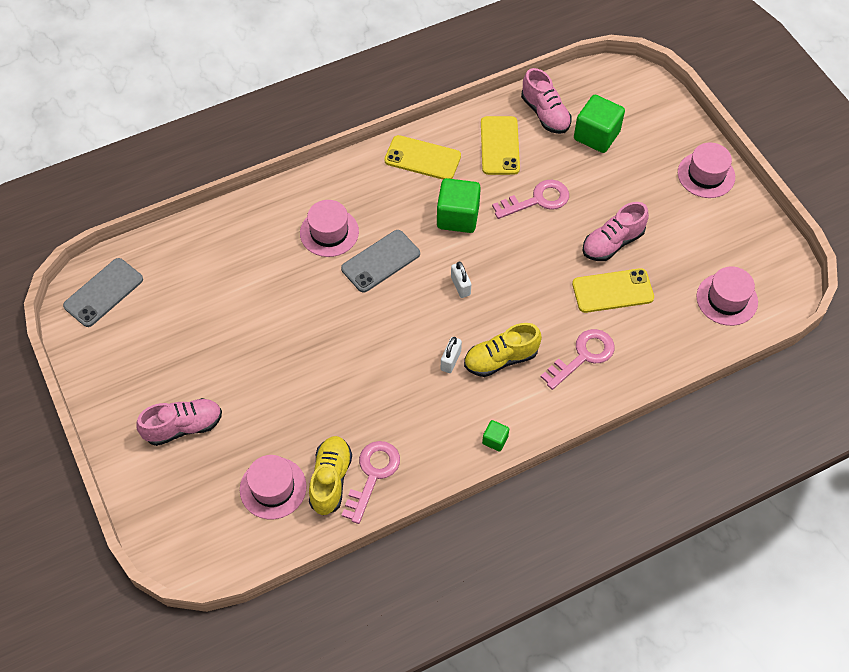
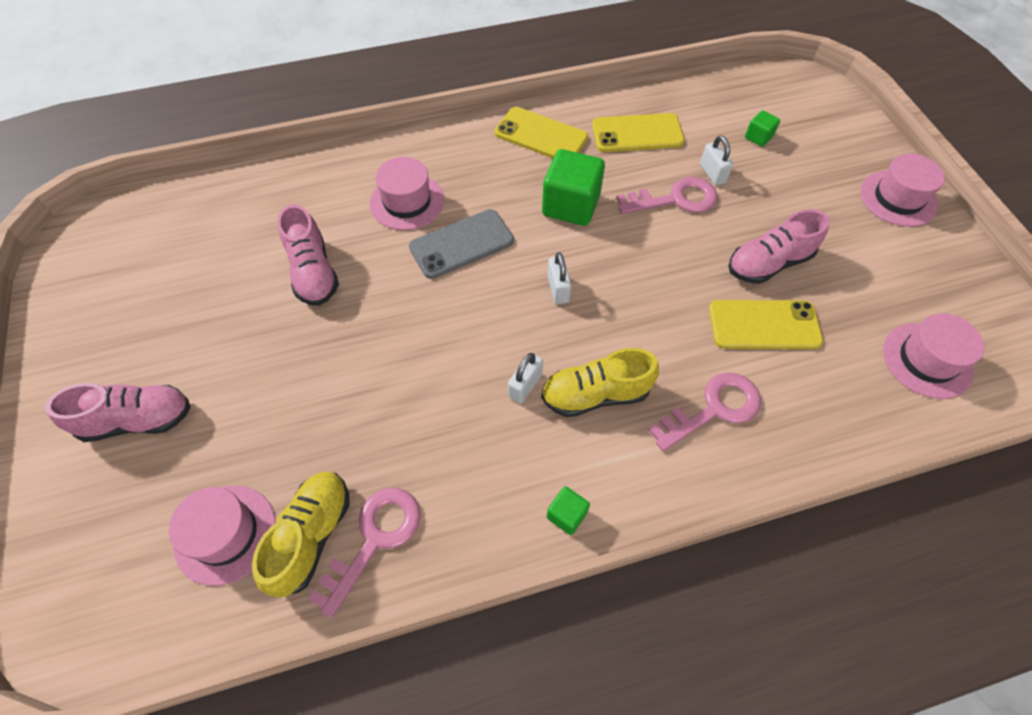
camera: 10 degrees right, 0 degrees up
grey phone [63,258,143,327] -> none
yellow phone [481,116,520,175] -> yellow phone turned 75 degrees clockwise [592,113,685,152]
pink shoe [521,68,571,134] -> pink shoe moved to [277,204,339,306]
green cube [574,95,625,153] -> green cube [745,110,780,147], size x0.49
none -> white padlock [700,135,733,186]

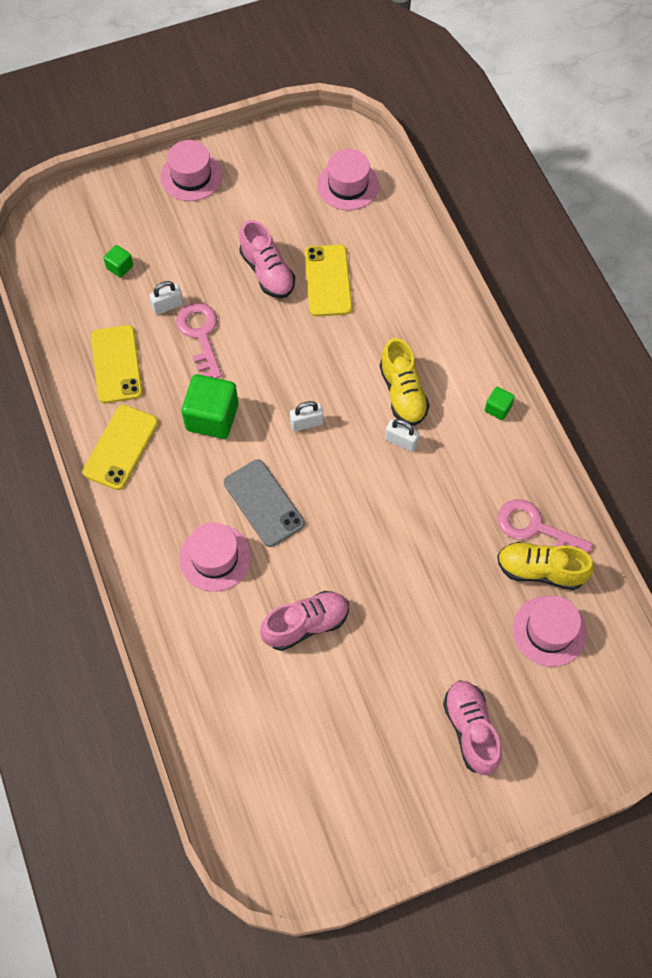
camera: 95 degrees left, 5 degrees up
pink key [648,372,761,452] -> none

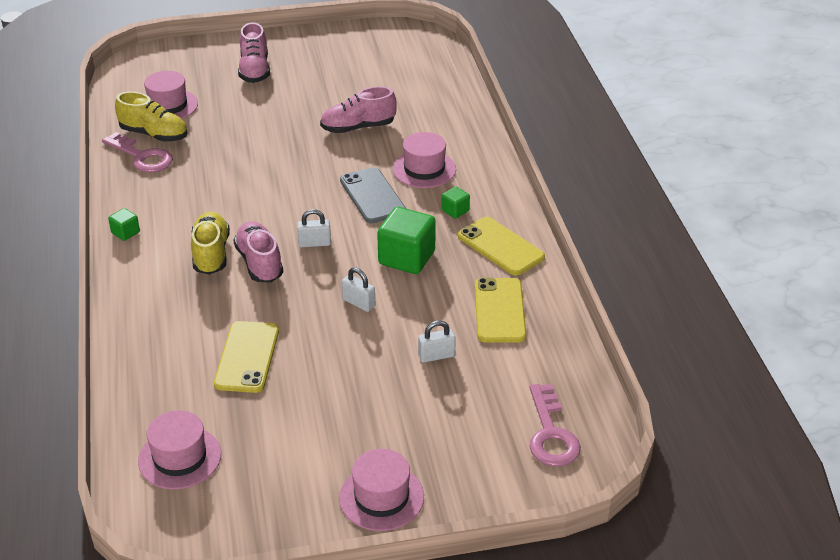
camera: 170 degrees left, 25 degrees down
yellow phone [83,405,158,490] -> yellow phone turned 75 degrees counterclockwise [458,217,545,276]
green cube [104,245,133,278] -> green cube moved to [441,187,470,218]
pink key [176,303,222,378] -> pink key moved to [529,384,581,466]
pink shoe [239,220,295,298] -> pink shoe moved to [233,221,283,282]
white padlock [385,419,420,452] -> white padlock moved to [342,267,375,312]

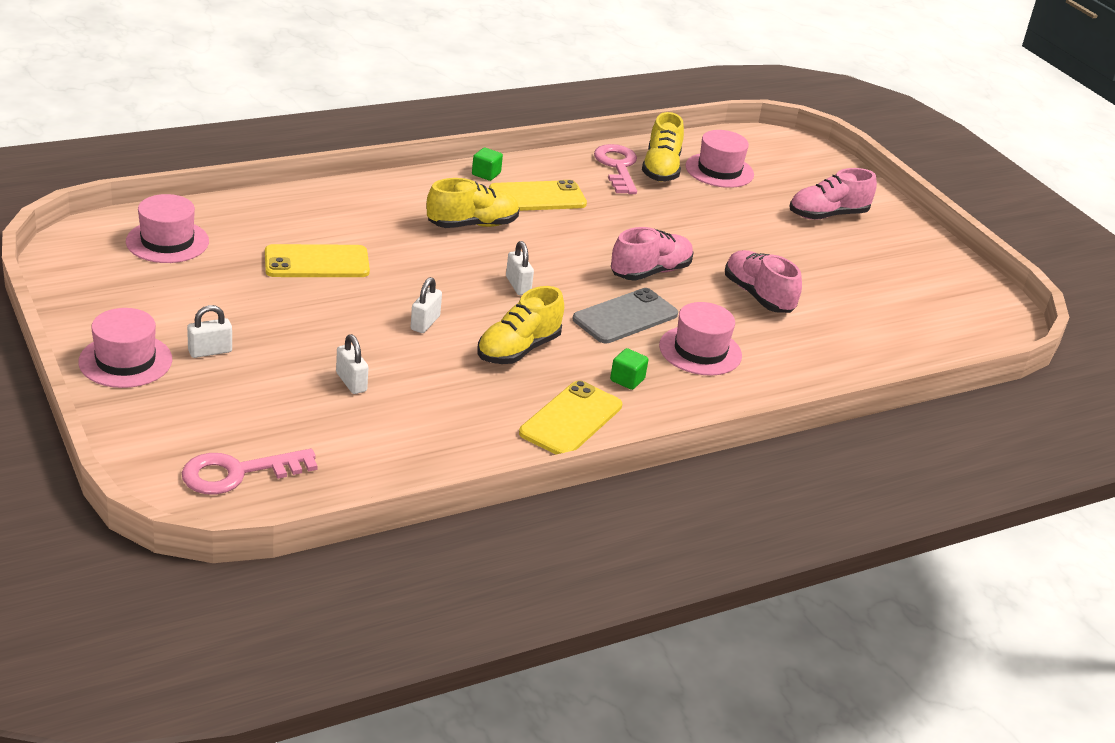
camera: 70 degrees right, 5 degrees down
pink key [102,132,173,173] -> pink key turned 150 degrees clockwise [594,144,637,194]
pink shoe [233,221,283,282] -> pink shoe moved to [611,227,694,281]
green cube [377,207,436,274] -> yellow shoe [477,286,564,364]
yellow phone [475,278,526,342] -> yellow phone moved to [489,180,587,211]
none -> white padlock [187,305,232,358]

